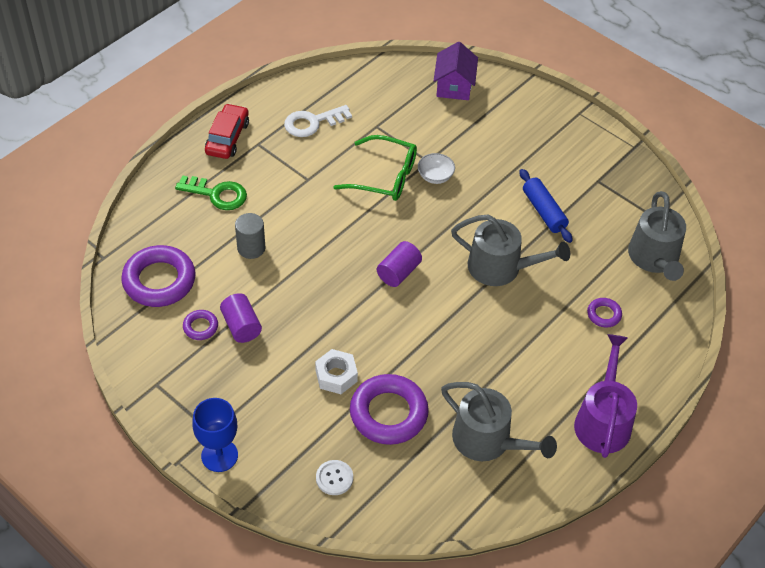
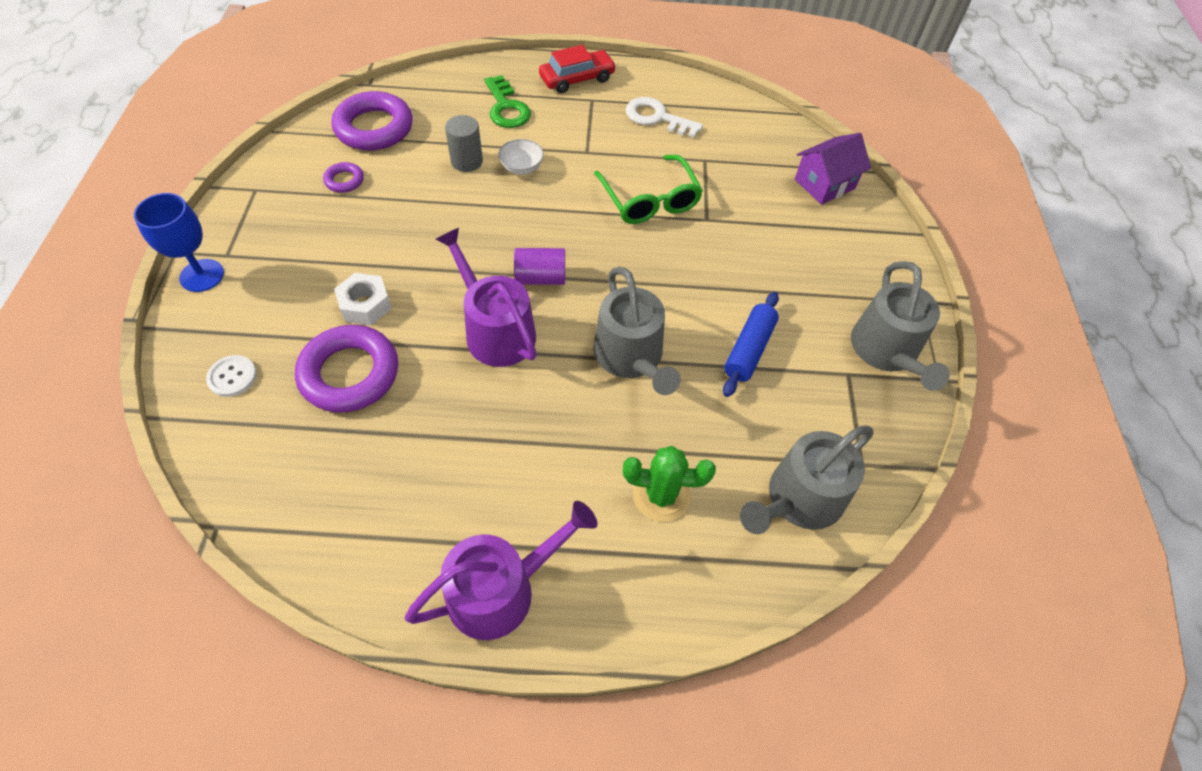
camera: 50 degrees right, 5 degrees up
purple cylinder [220,293,262,343] -> none
white bowl [418,153,455,184] -> white bowl moved to [498,139,544,175]
grey watering can [441,382,557,461] -> grey watering can moved to [851,261,950,391]
purple ring [587,298,622,328] -> green cactus [623,446,716,522]
none -> purple watering can [435,228,536,367]

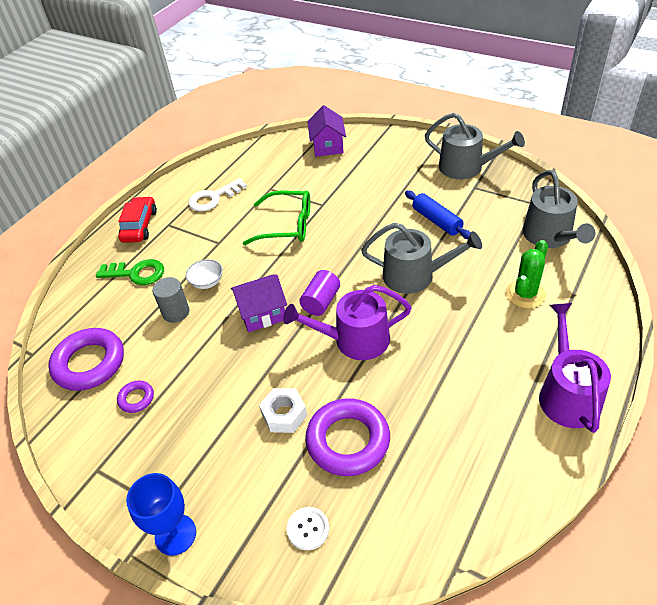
camera: 55 degrees left, 10 degrees down
none -> purple house [231,274,287,332]

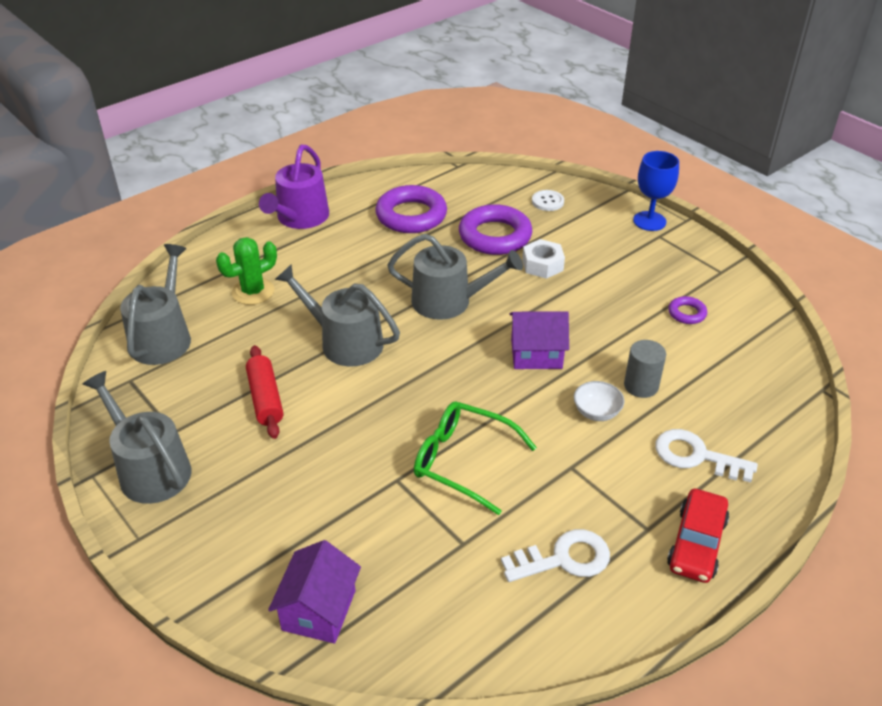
camera: 165 degrees left, 5 degrees down
purple ring [48,328,124,391] -> purple ring moved to [375,185,447,233]
green key [96,259,164,285] -> white key [655,429,758,482]
purple watering can [283,285,412,360] -> grey watering can [387,234,523,320]
purple cylinder [299,270,340,316] -> none
blue rolling pin [405,191,471,239] -> red rolling pin [246,345,283,439]

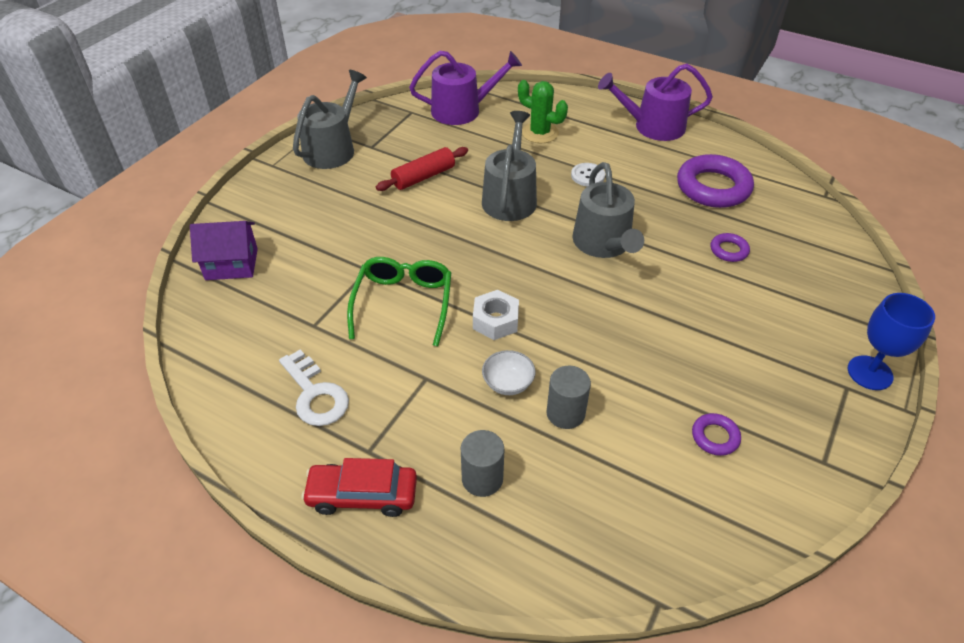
camera: 70 degrees right, 5 degrees up
grey watering can [120,244,191,365] -> purple watering can [409,51,522,125]
purple ring [459,204,532,255] -> purple ring [710,233,750,262], size x0.47
purple house [509,311,569,369] -> none
white nut [522,239,565,279] -> white nut moved to [473,290,519,340]
white button [532,190,564,211] -> white button moved to [571,163,605,186]
white key [655,429,758,482] -> grey cylinder [461,430,504,497]

